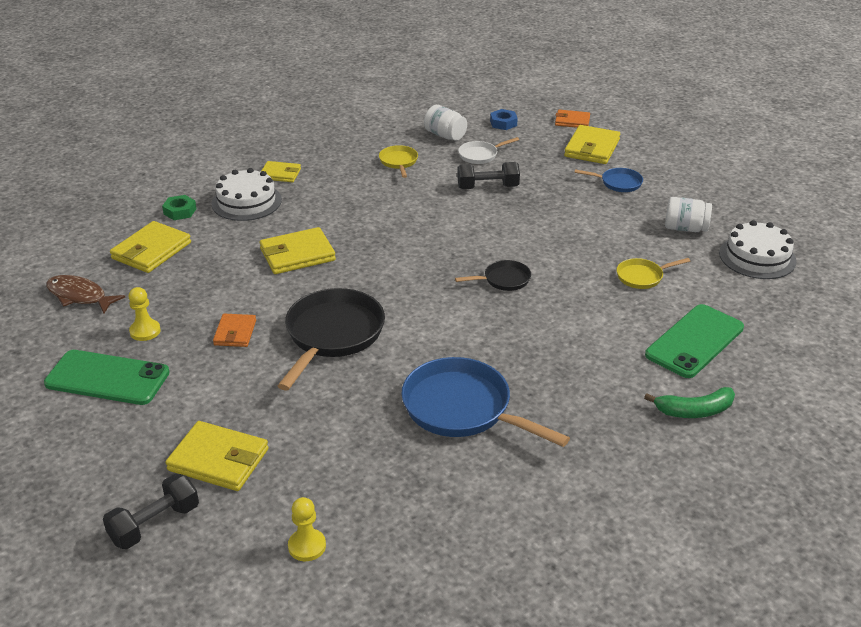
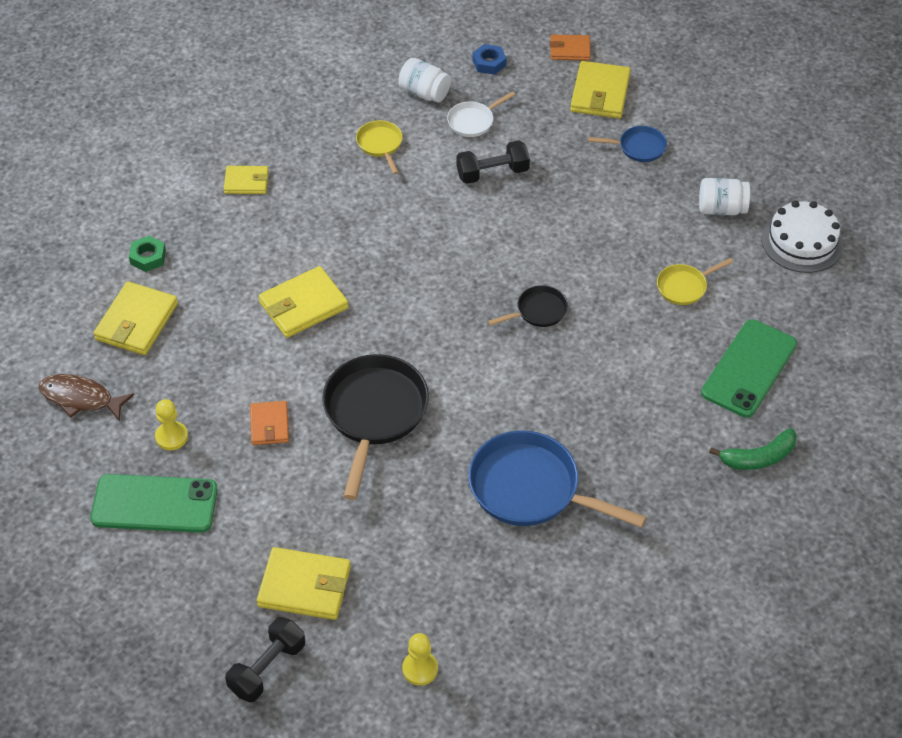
camera: 10 degrees left, 15 degrees up
white cake [211,168,282,221] -> none

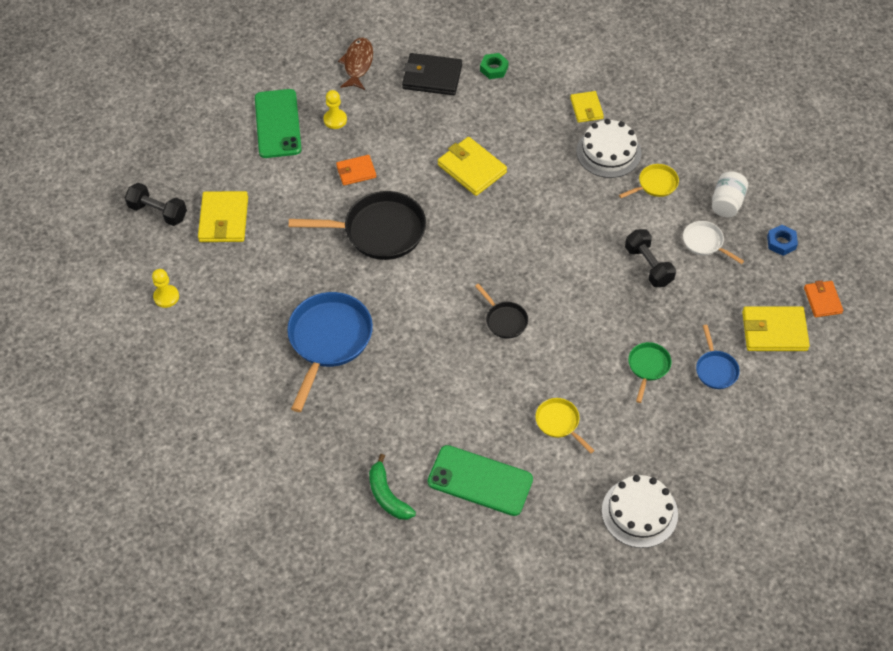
camera: 80 degrees right, 5 degrees up
yellow wallet [94,281,178,355] -> black wallet [402,53,462,95]
white jar [699,178,750,215] -> none
none -> white cake [576,119,641,178]
none -> green pan [628,342,672,403]

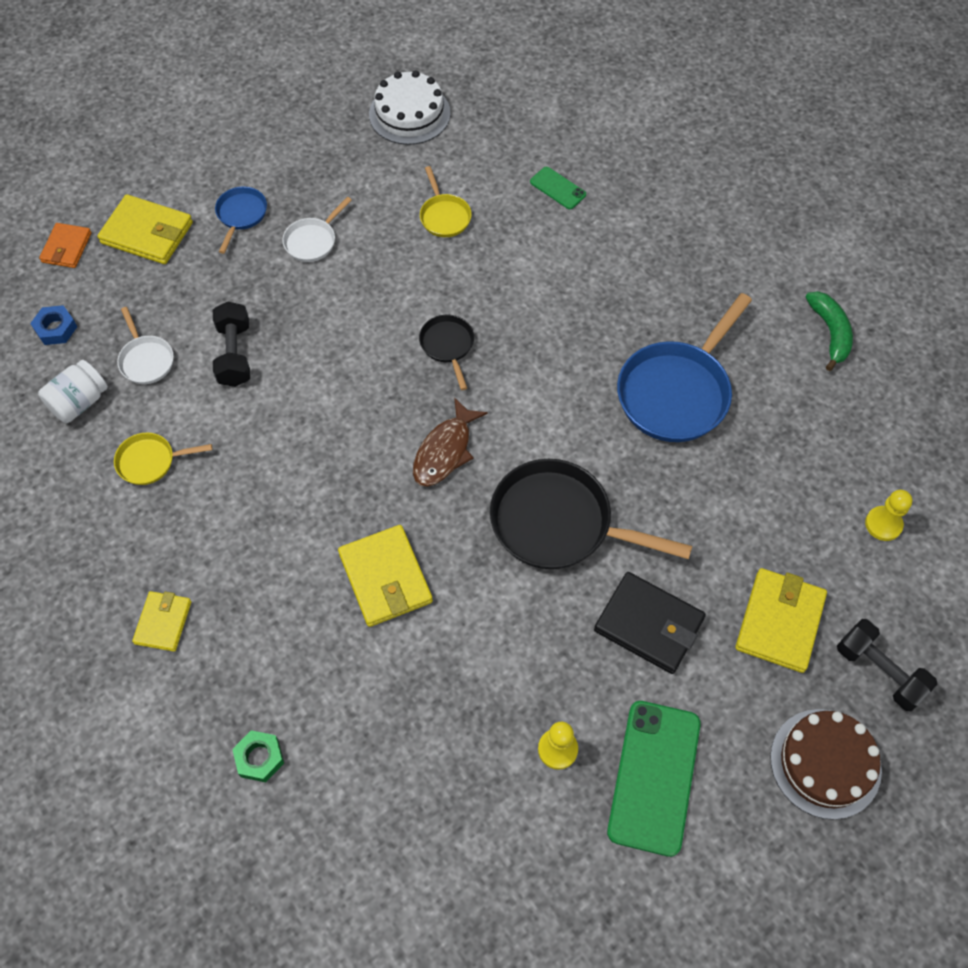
camera: 160 degrees left, 5 degrees up
orange wallet [336,155,376,185] -> none
brown fish [338,37,373,90] -> brown fish moved to [413,397,488,487]
green banana [369,454,416,520] -> green banana moved to [805,291,853,371]
black wallet [402,53,462,95] -> black wallet moved to [594,572,706,674]
green phone [428,445,533,516] -> green phone [530,167,586,209], size x0.49
white cake [576,119,641,178] -> none
green pan [628,342,672,403] -> white pan [282,197,352,262]
none -> brown cake [770,709,882,820]

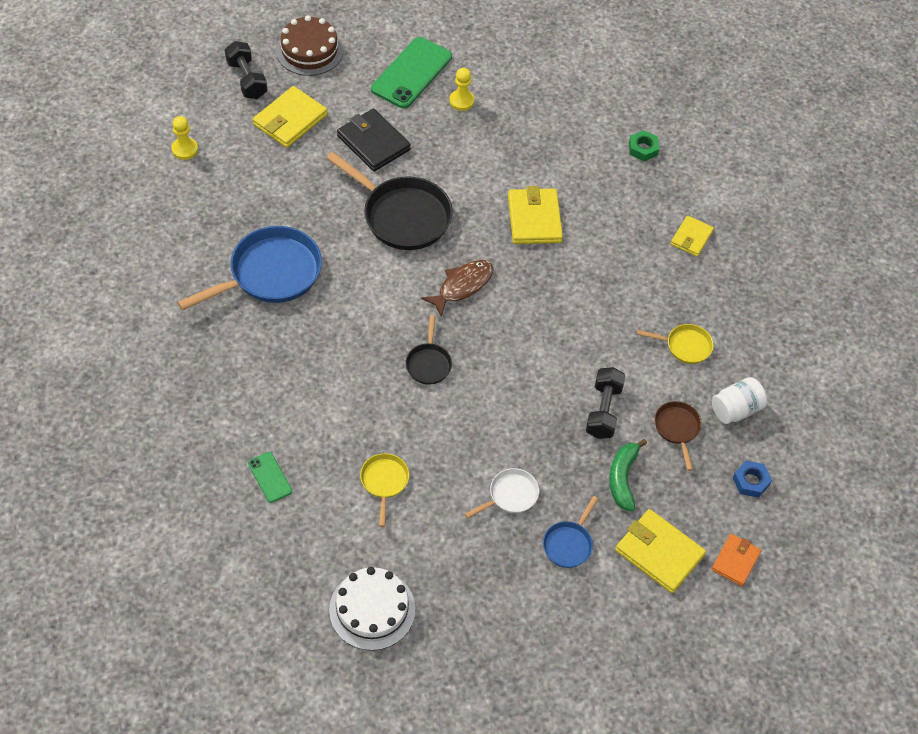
camera: 165 degrees left, 5 degrees down
white pan [117,307,174,384] -> brown pan [654,401,702,471]
green banana [805,291,853,371] -> green banana moved to [609,439,647,511]

